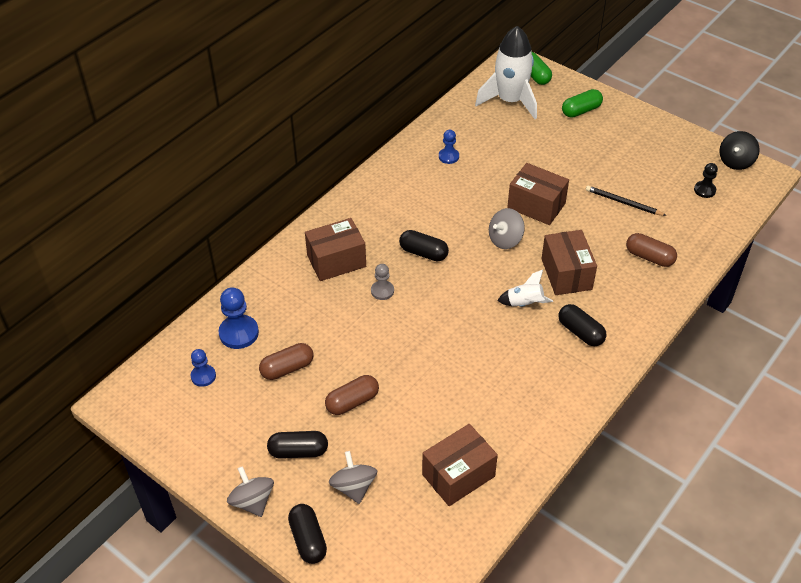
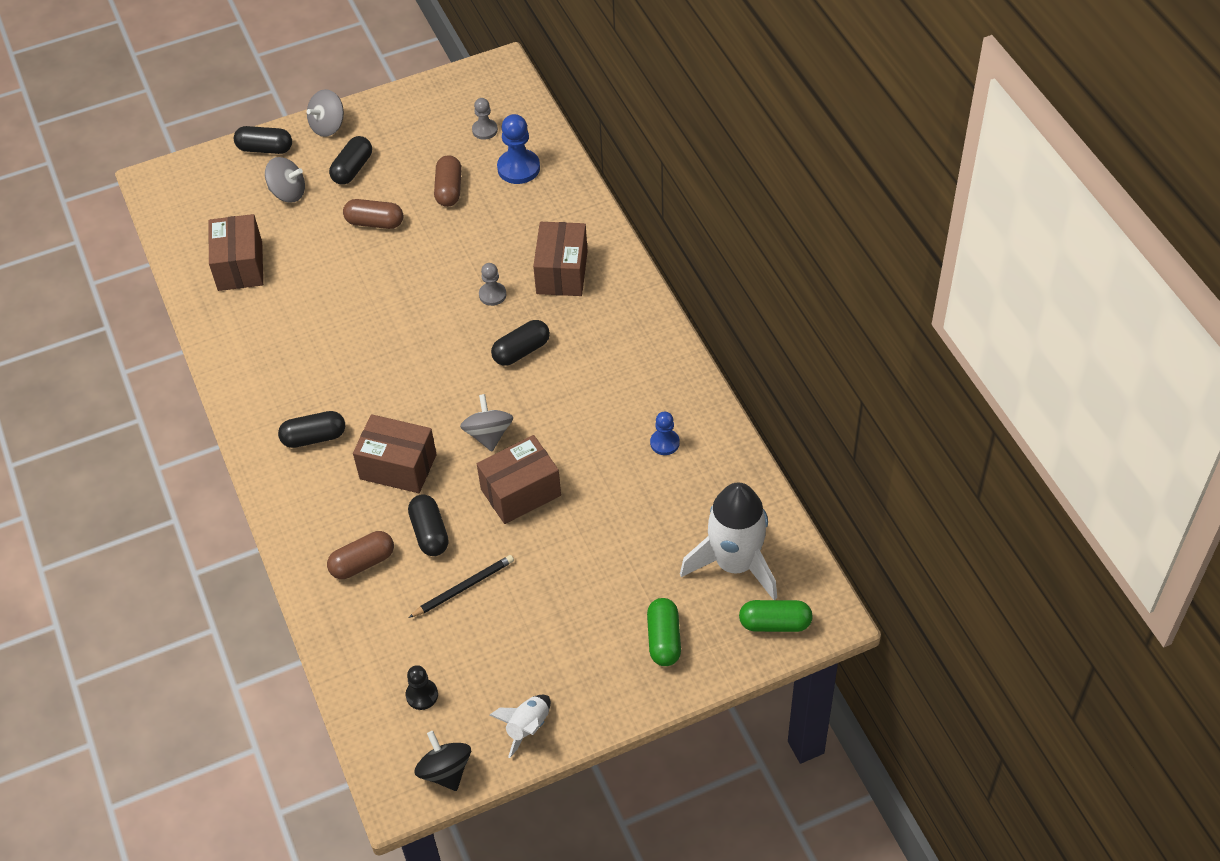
camera: 120 degrees right, 5 degrees up
blue pawn [191,349,216,387] -> grey pawn [472,98,498,140]
grey spinning top [227,466,274,517] -> grey spinning top turned 135 degrees clockwise [307,89,344,137]
brown capsule [325,375,379,415] -> brown capsule turned 75 degrees counterclockwise [343,199,403,229]
white rocket [497,270,553,307] -> white rocket moved to [490,695,551,758]
none -> black capsule [408,494,449,556]

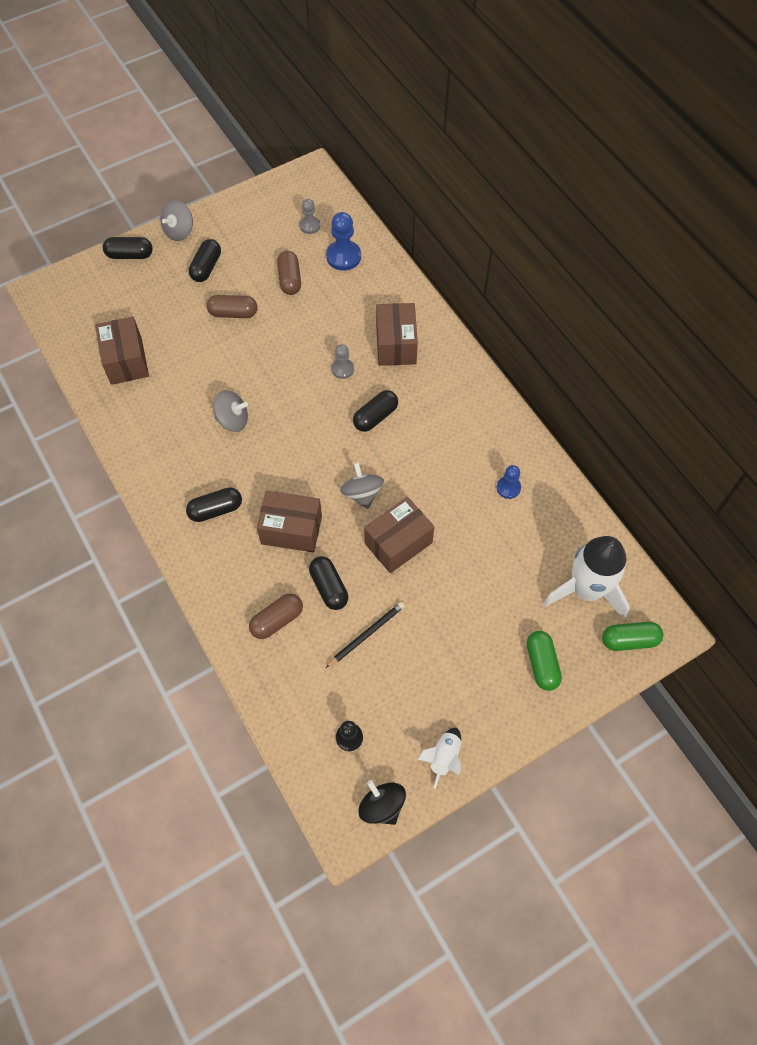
camera: 10 degrees left, 10 degrees up
grey spinning top [265,157,305,203] -> grey spinning top moved to [213,390,248,432]

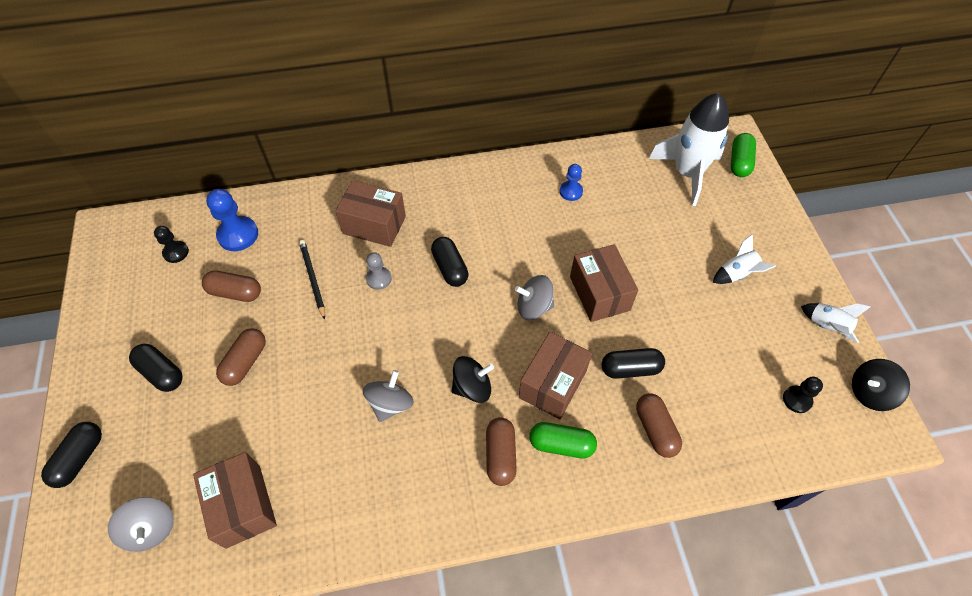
camera: 70 degrees left, 5 degrees down
brown box [95,317,149,385] -> brown box turned 60 degrees clockwise [193,452,277,549]
grey spinning top [160,200,193,241] -> grey spinning top moved to [108,497,174,552]
black capsule [186,487,242,522] -> brown capsule [486,417,517,486]
grey pawn [299,199,320,234] -> black pawn [154,226,189,263]
black pencil [326,602,405,668] -> black pencil moved to [299,240,325,320]
green capsule [527,631,562,691] -> green capsule moved to [529,422,597,458]
none -> black spinning top [452,356,494,403]
none -> white rocket [713,234,776,284]

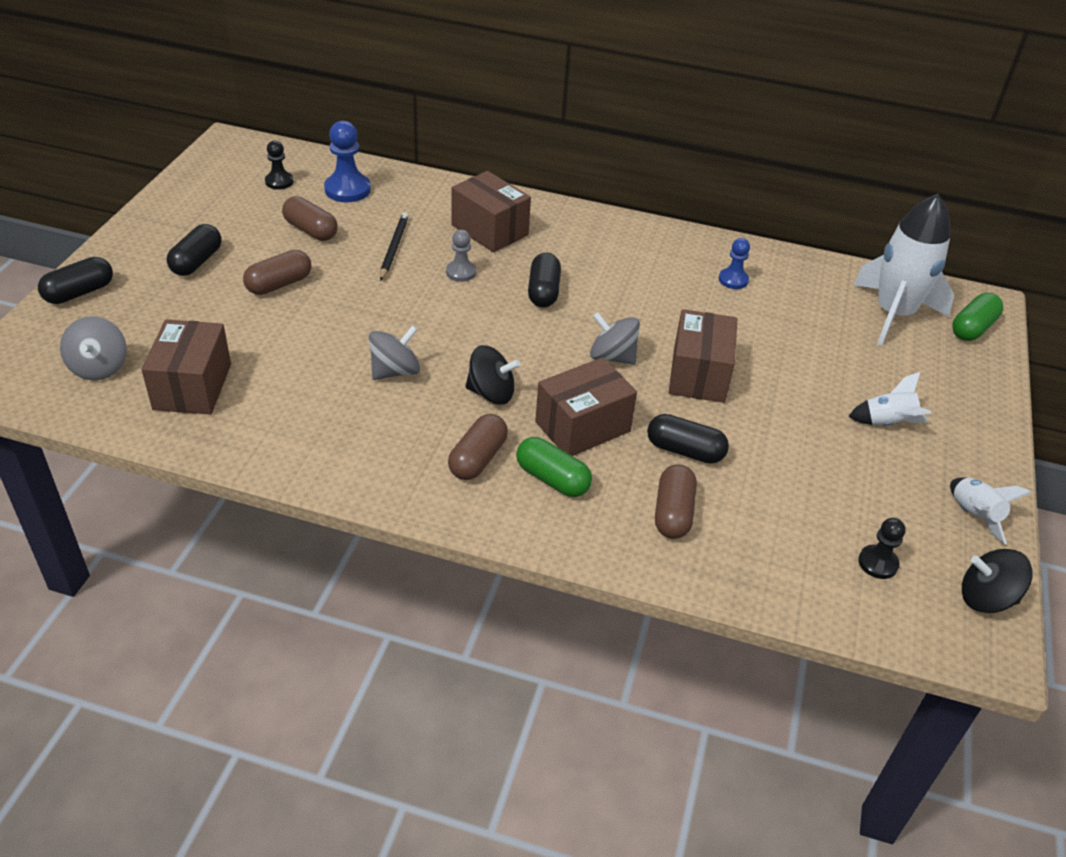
camera: 25 degrees right, 15 degrees down
black capsule [129,344,183,392] -> black capsule turned 45 degrees clockwise [167,224,222,276]

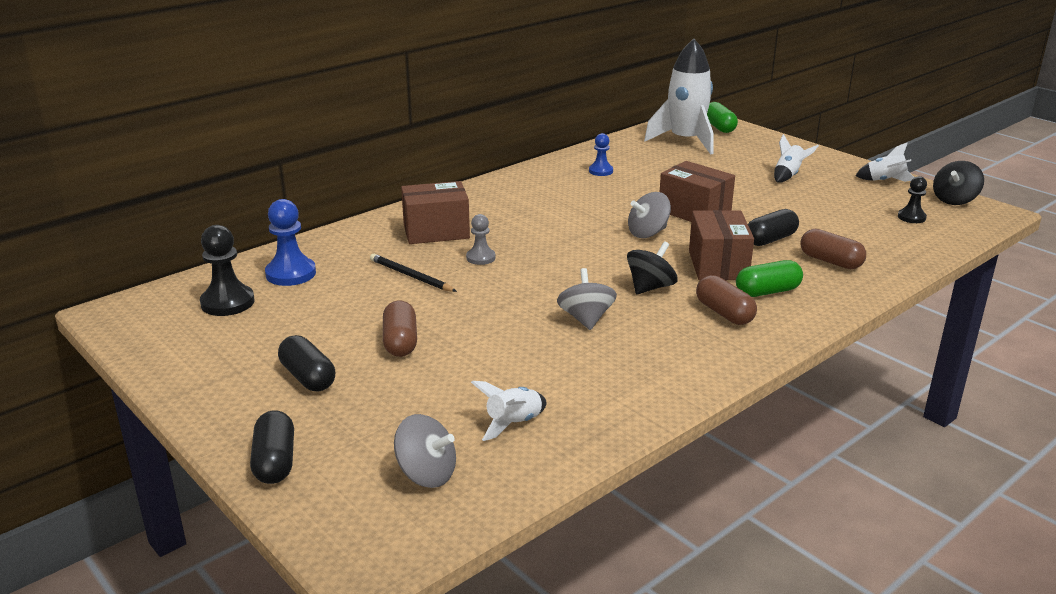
camera: 55 degrees left, 15 degrees down
brown box [141,319,231,414] -> white rocket [471,381,546,441]
black pawn [265,140,293,190] -> black pawn [200,225,254,316], size x1.64
brown capsule [282,196,338,241] -> none
black capsule [528,253,561,308] -> none

